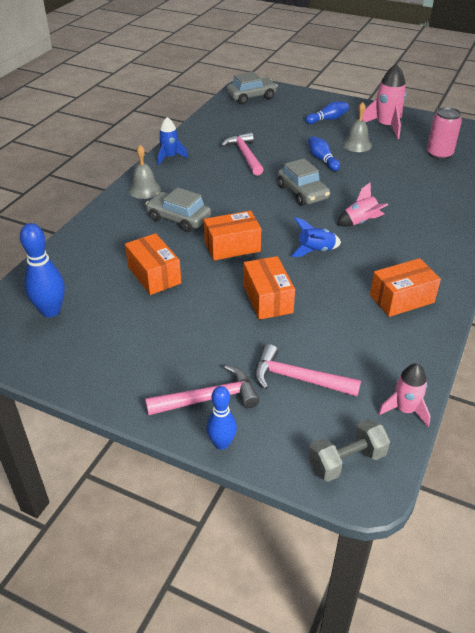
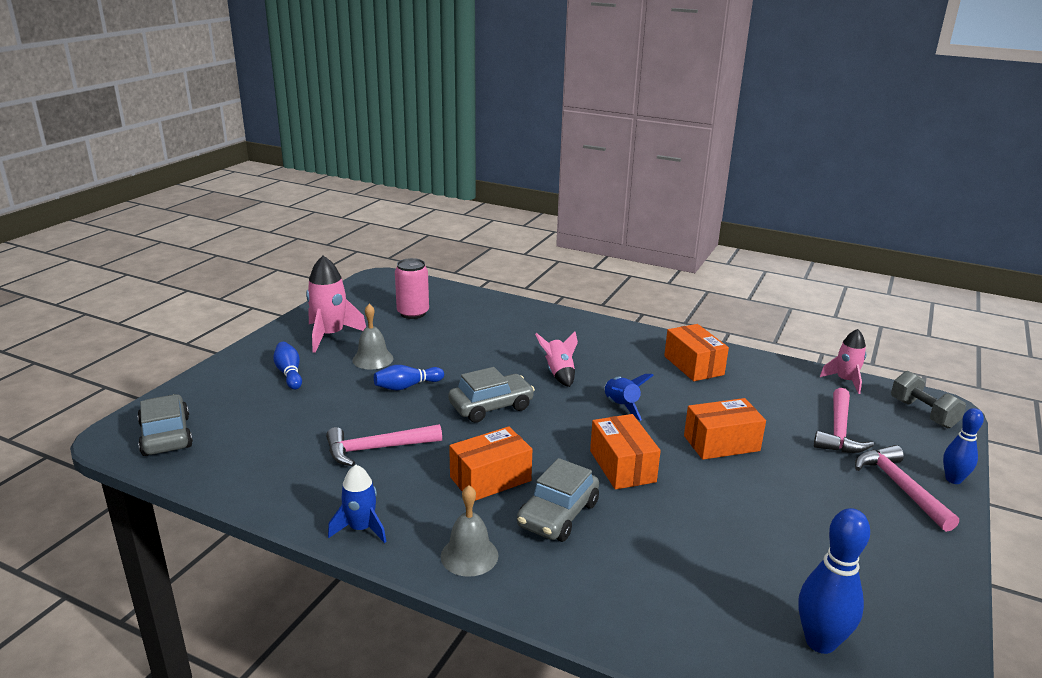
camera: 90 degrees left, 15 degrees down
orange box [125,233,181,295] -> orange box moved to [449,426,532,501]

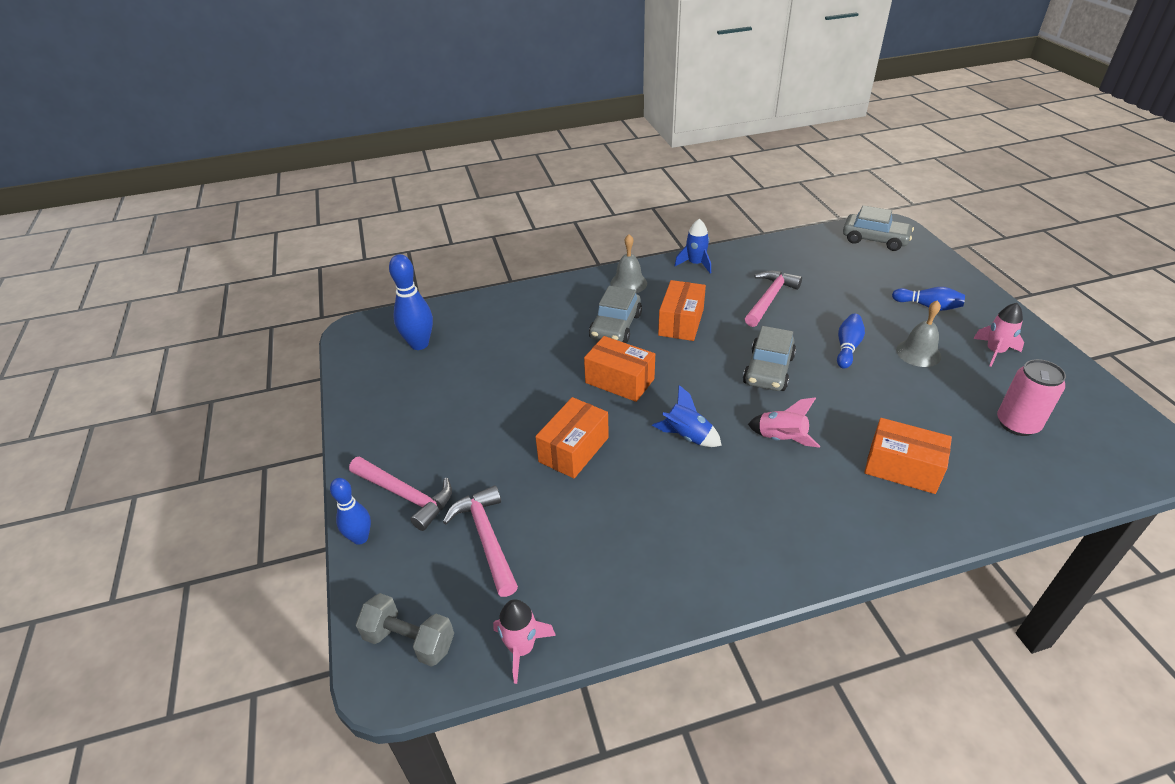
camera: 140 degrees right, 15 degrees up
pink rocket [306,256,366,353] -> pink rocket [973,303,1024,367], size x0.63
grey car [517,458,599,542] -> grey car turned 150 degrees counterclockwise [589,286,642,343]
orange box [664,324,729,381] -> orange box moved to [864,418,952,494]

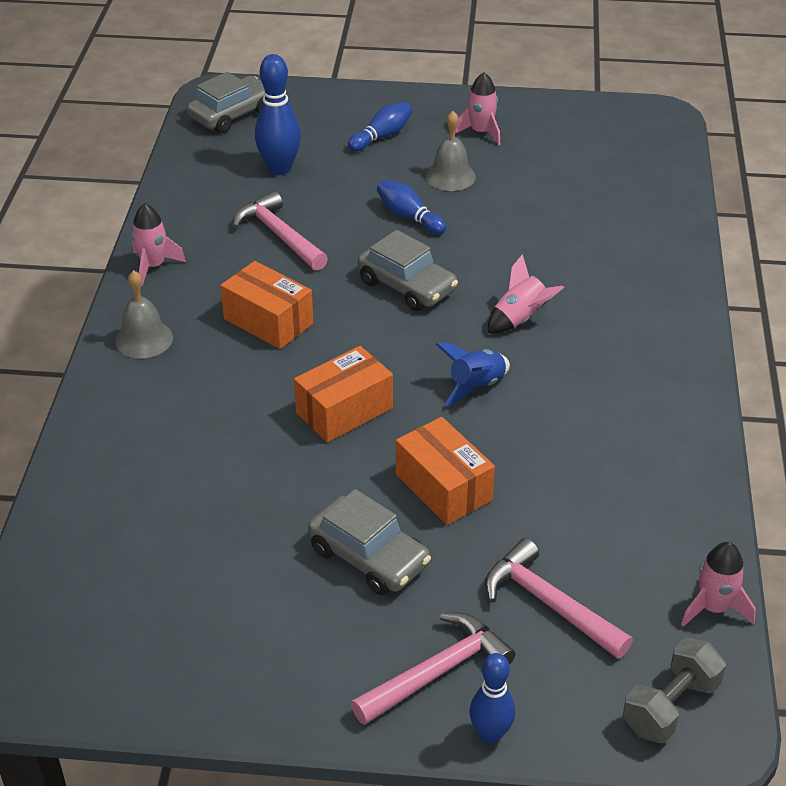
camera: 70 degrees left, 0 degrees up
blue bowling pin [389,254,433,350] -> blue bowling pin moved to [255,54,301,175]
pink hammer [443,485,518,597] -> pink hammer turned 45 degrees clockwise [485,538,633,659]
grey car [589,286,642,343] -> grey car moved to [308,489,431,595]
blue rocket [674,219,711,274] -> pink rocket [131,203,186,286]
orange box [864,418,952,494] -> none
pink can [997,359,1066,436] -> none

